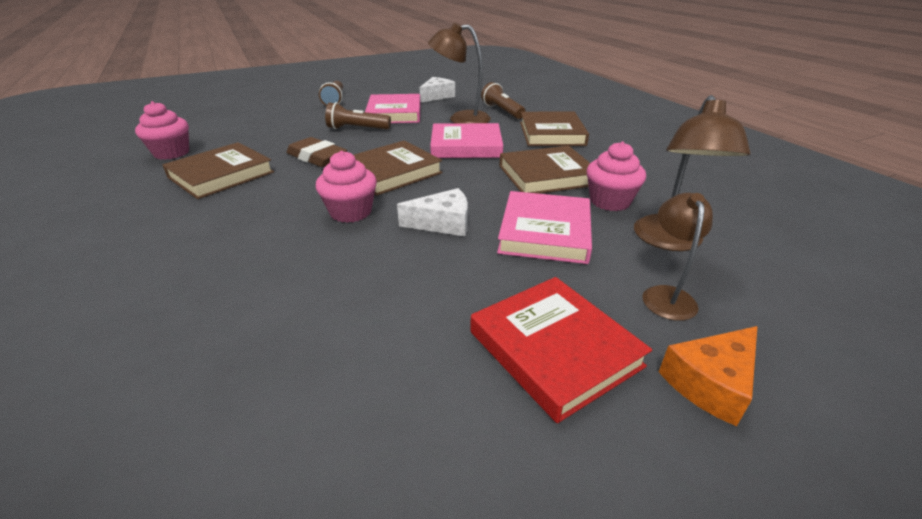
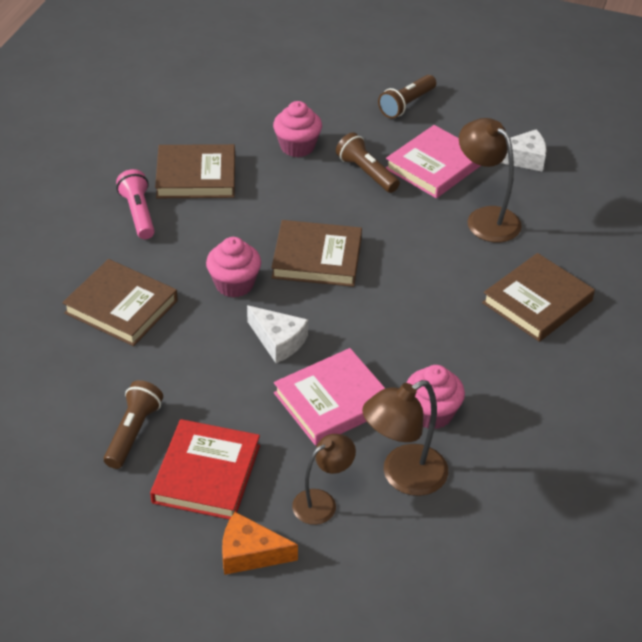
camera: 45 degrees right, 10 degrees up
pink cupcake [135,101,189,160] -> pink cupcake moved to [273,101,322,157]
brown eraser [287,137,347,167] -> none
pink book [430,123,503,158] -> none
brown flashlight [481,82,525,119] -> brown flashlight moved to [104,380,163,469]
brown book [499,146,590,194] -> brown book moved to [62,259,178,346]
none -> pink flashlight [116,169,155,239]

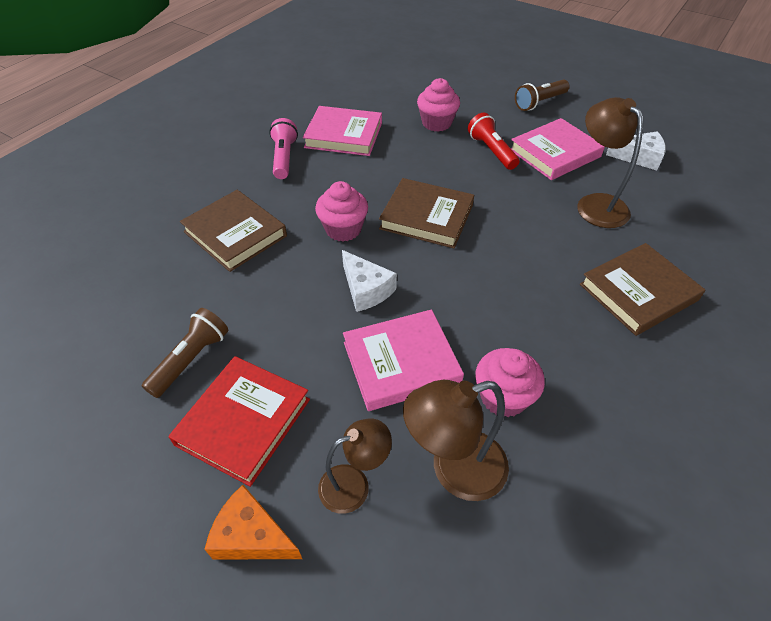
camera: 15 degrees right, 5 degrees up
brown book [155,144,235,198] -> pink book [303,106,382,156]
brown flashlight [336,132,400,193] -> red flashlight [468,113,520,170]

